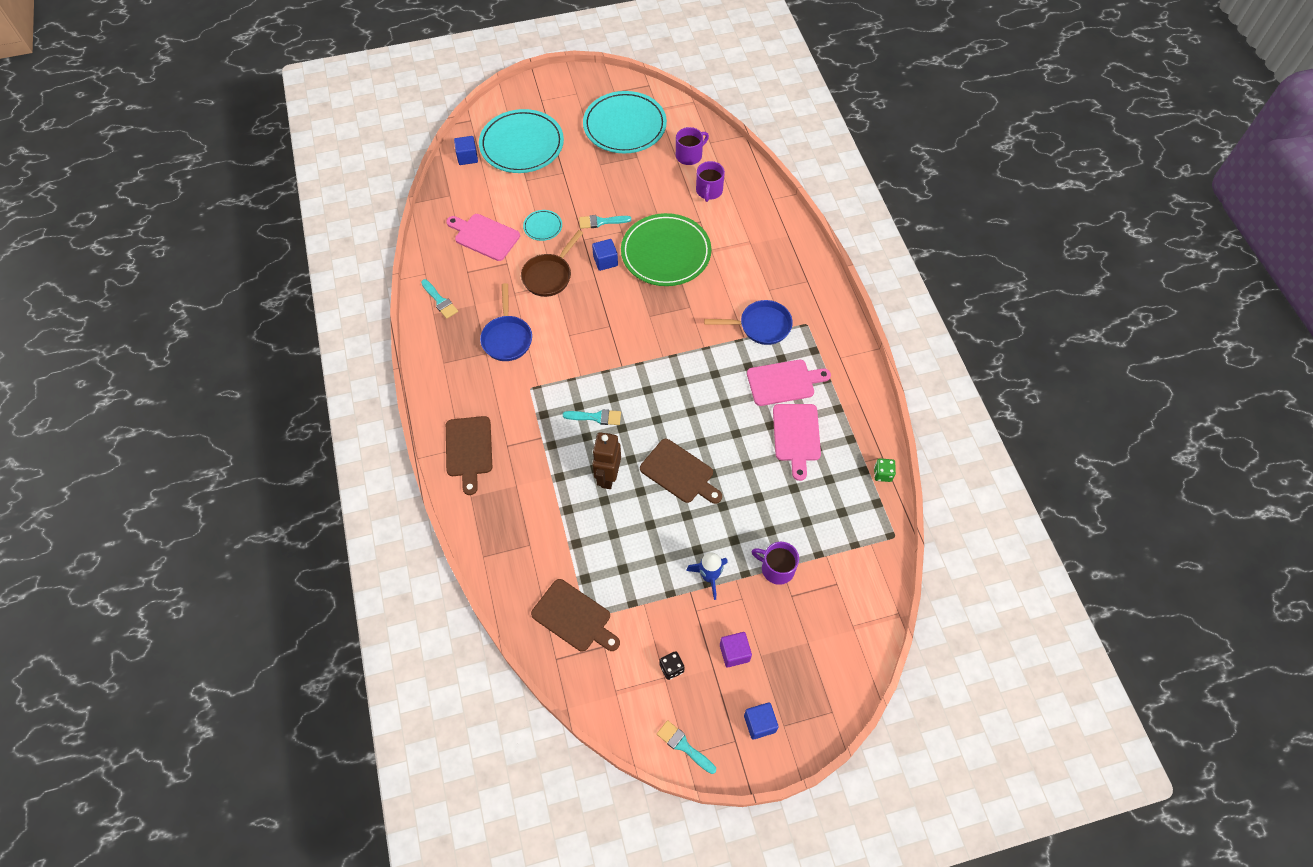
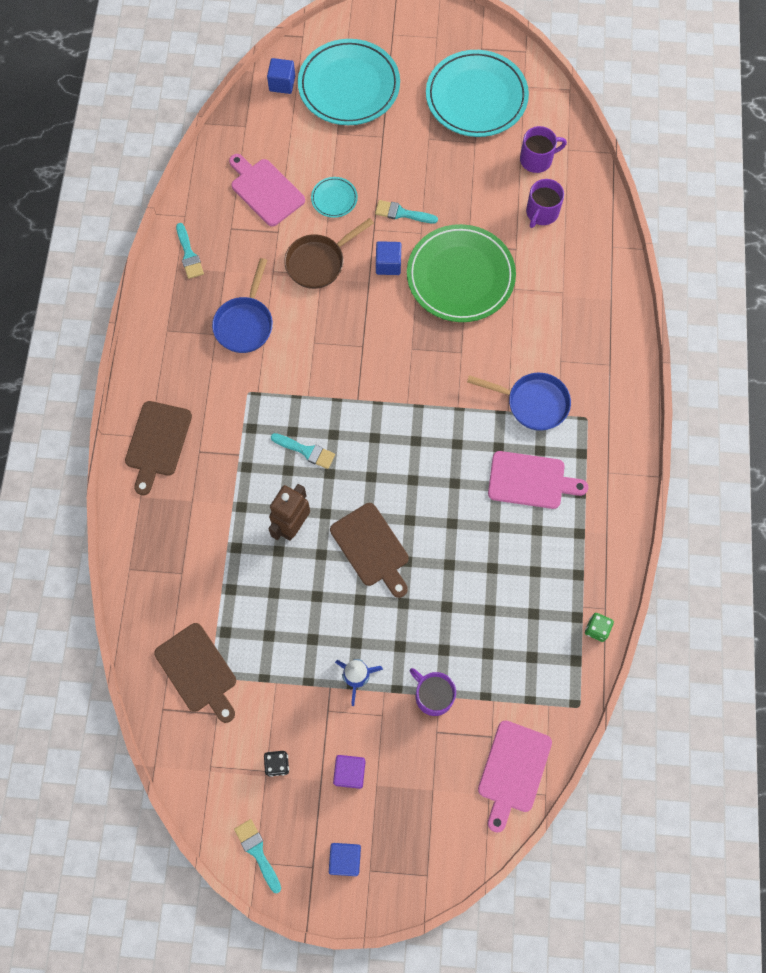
camera: 20 degrees right, 10 degrees up
pink cutting board [773,404,821,481] -> pink cutting board moved to [478,720,552,833]

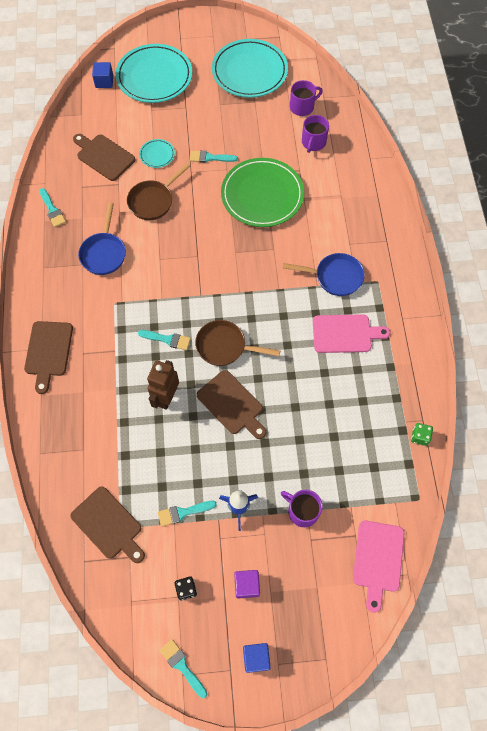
camera: 10 degrees left, 5 degrees down
pink cutting board [229,154,305,226] -> brown cutting board [73,134,136,181]
blue cube [376,241,401,275] -> none
none -> turquoise brush [158,501,217,527]
none -> brown pan [195,320,280,366]

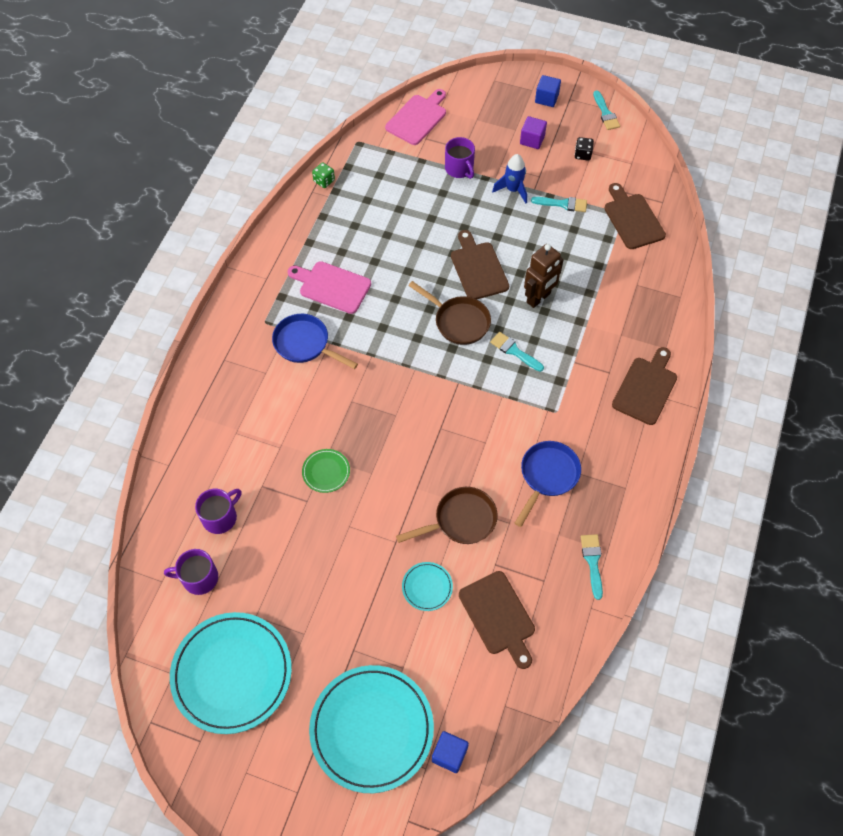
camera: 155 degrees left, 5 degrees down
turquoise brush [190,150,238,163] -> none
green plate [221,158,304,227] -> green plate [302,449,350,493], size x0.44

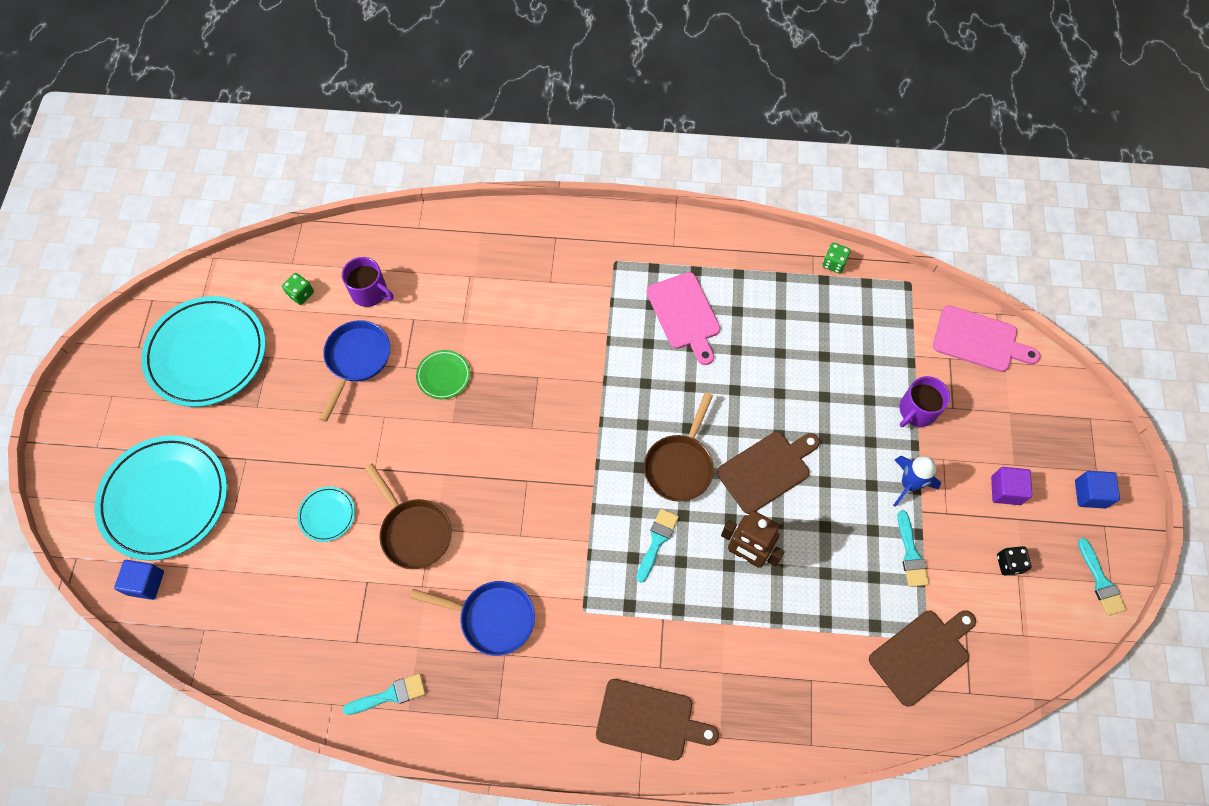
camera: 75 degrees right, 5 degrees up
purple mug [164,549,218,595] -> green dice [282,273,314,305]
blue pan [272,314,358,369] -> blue pan moved to [319,320,390,422]
pink cutting board [288,261,371,314] -> pink cutting board turned 150 degrees clockwise [646,272,720,365]
brown cutting board [459,571,535,669] -> none
turquoise brush [593,90,620,130] -> turquoise brush turned 75 degrees counterclockwise [1078,538,1127,616]

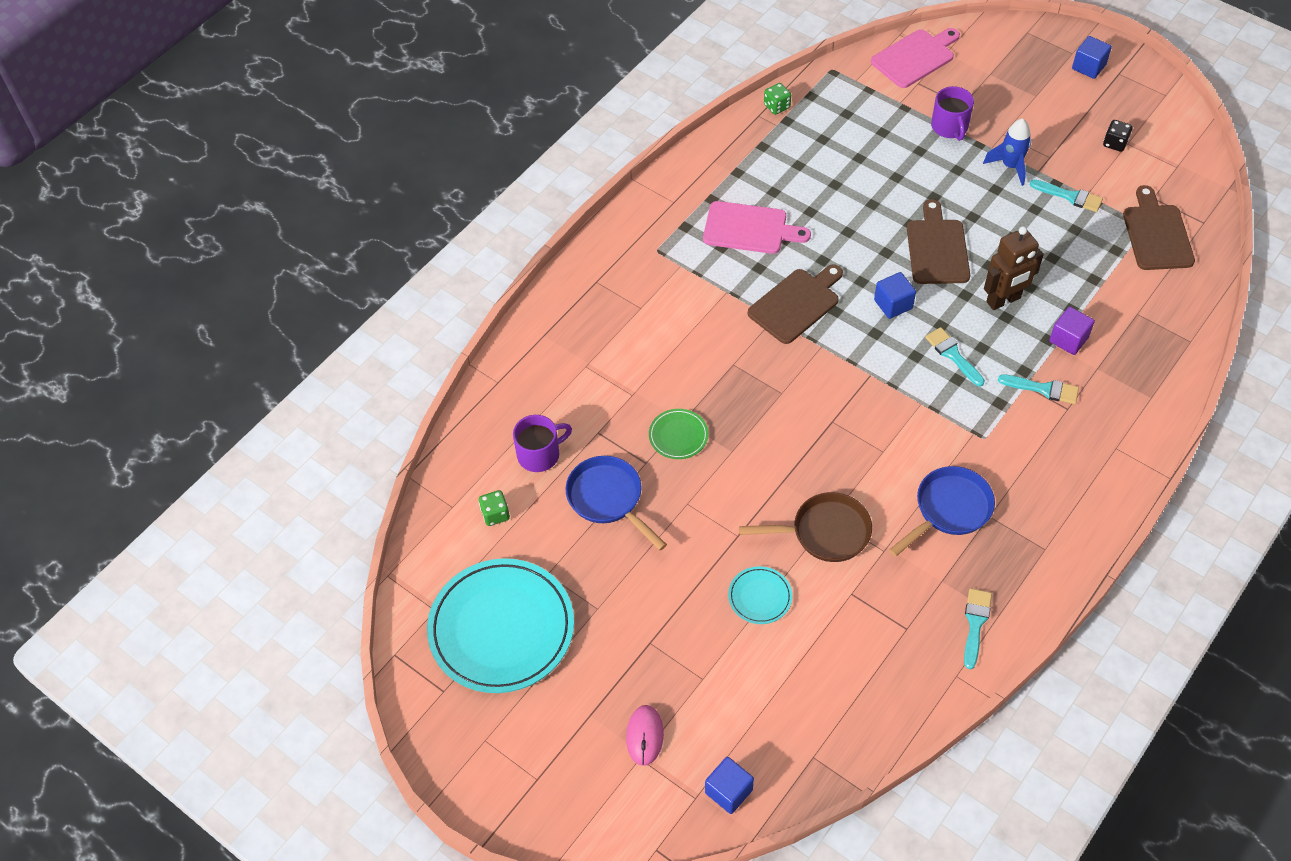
camera: 55 degrees left, 10 degrees down
turquoise plate [94,435,227,561] -> pink mouse [626,705,664,766]
brown cutting board [596,679,719,761] -> brown cutting board moved to [748,264,843,344]
brown pan [644,392,714,502] -> blue cube [874,272,916,319]
purple cube [991,467,1032,505] -> purple cube moved to [1049,307,1095,355]
turquoise brush [1078,538,1127,616] -> turquoise brush moved to [998,374,1079,404]

